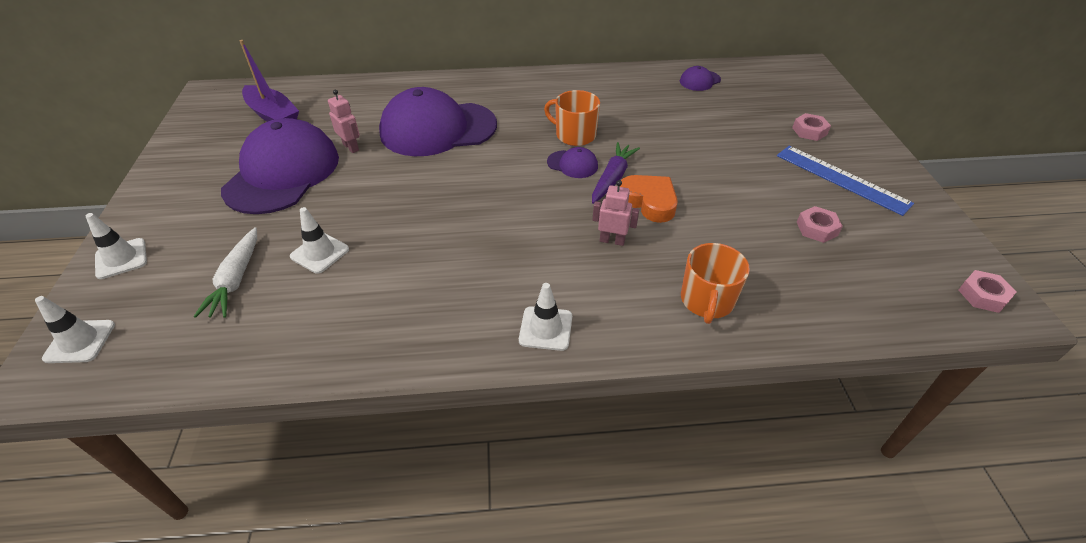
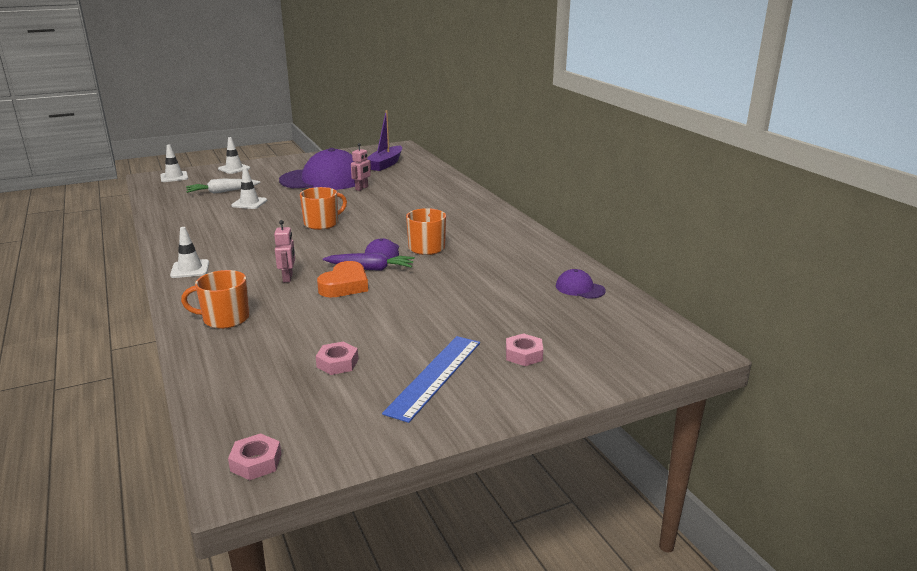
camera: 70 degrees right, 20 degrees down
purple cap [379,87,497,156] -> none
none -> orange mug [300,187,347,230]

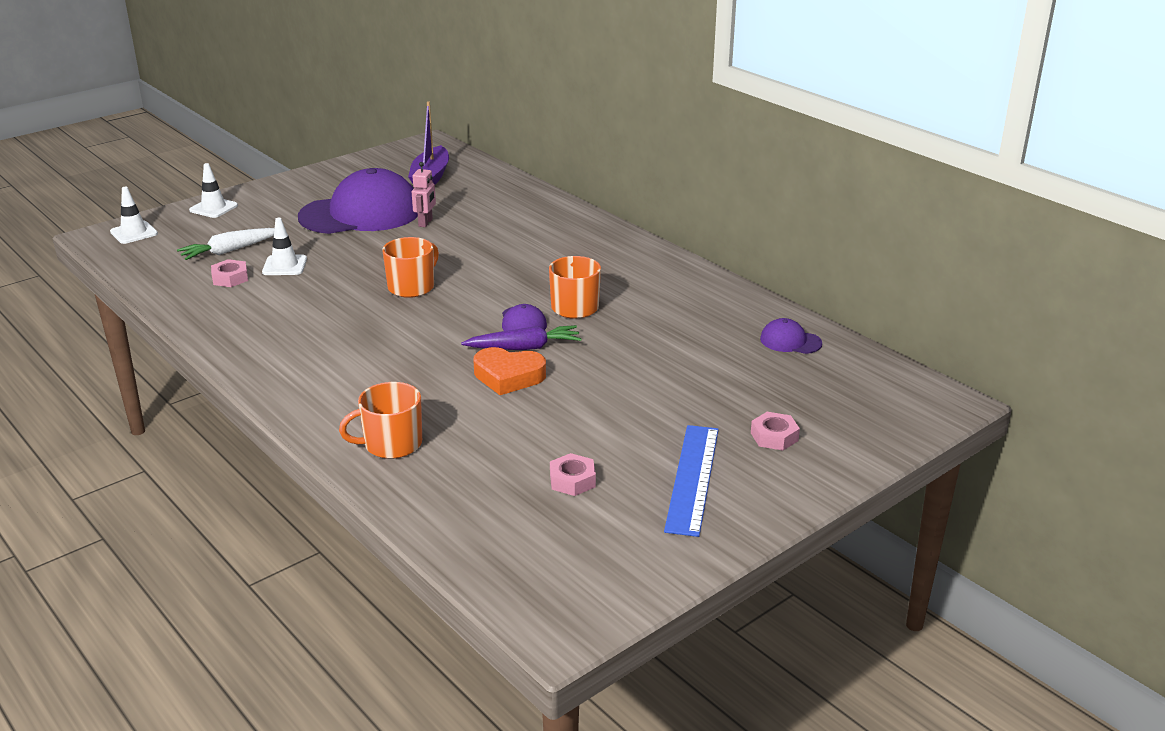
camera: 15 degrees left, 5 degrees up
white traffic cone [170,227,209,278] -> none
pink nut [228,433,281,480] -> pink nut moved to [211,259,248,287]
pink robot [274,220,295,282] -> none
orange heart [317,261,368,297] -> orange heart turned 90 degrees clockwise [473,347,546,395]

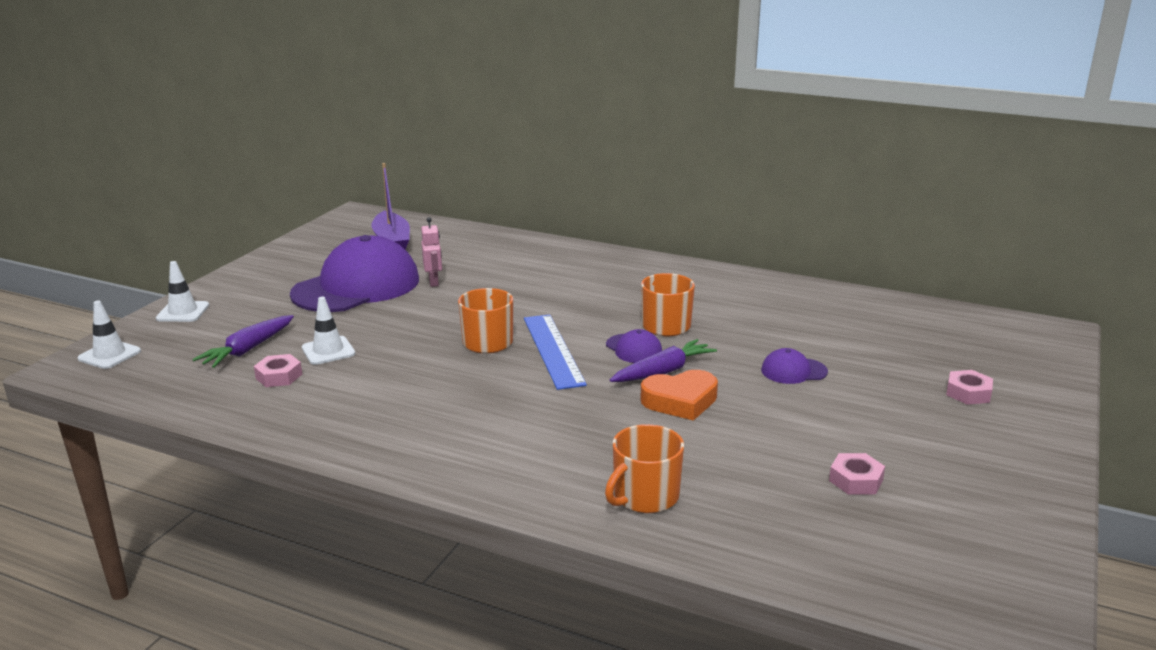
camera: 25 degrees left, 5 degrees down
white carrot [177,228,275,260] -> purple carrot [193,315,294,368]
blue ruler [664,425,719,537] -> blue ruler moved to [524,314,587,390]
purple cap [760,318,822,354] -> purple cap moved to [761,348,828,384]

